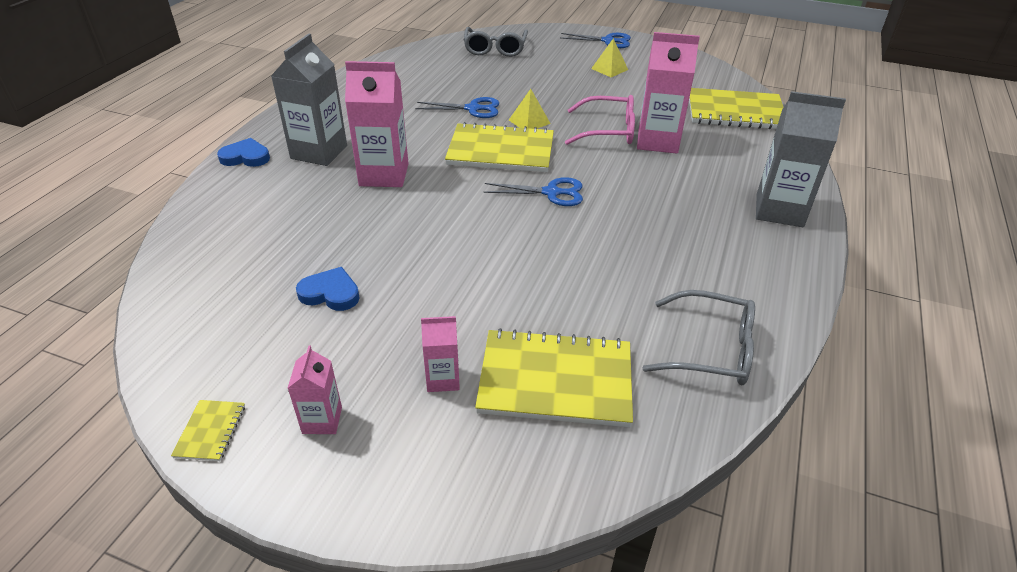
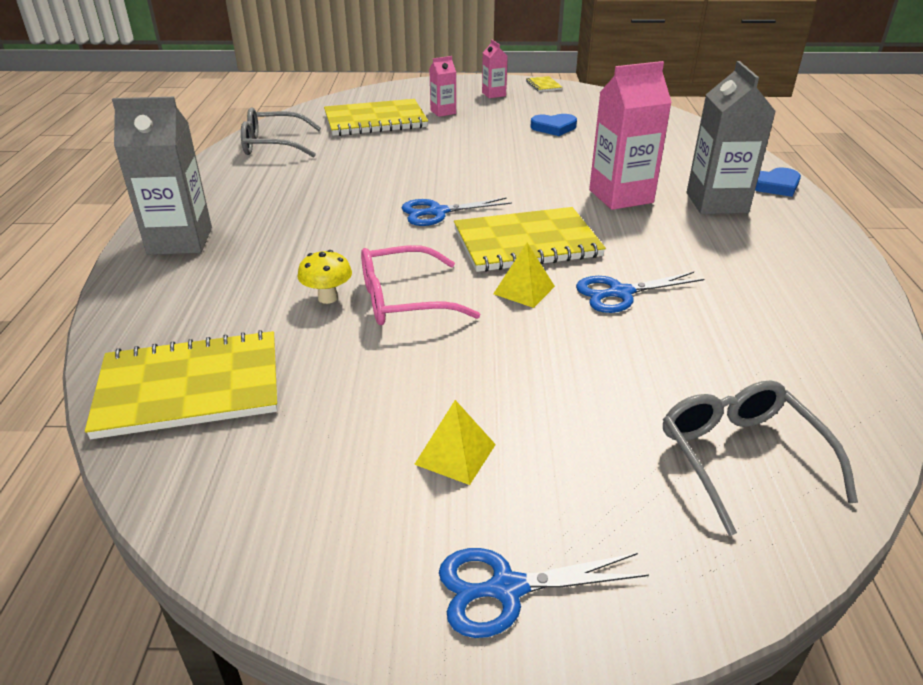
camera: 160 degrees right, 5 degrees down
pink carton [637,32,700,154] -> yellow mushroom [298,250,352,304]

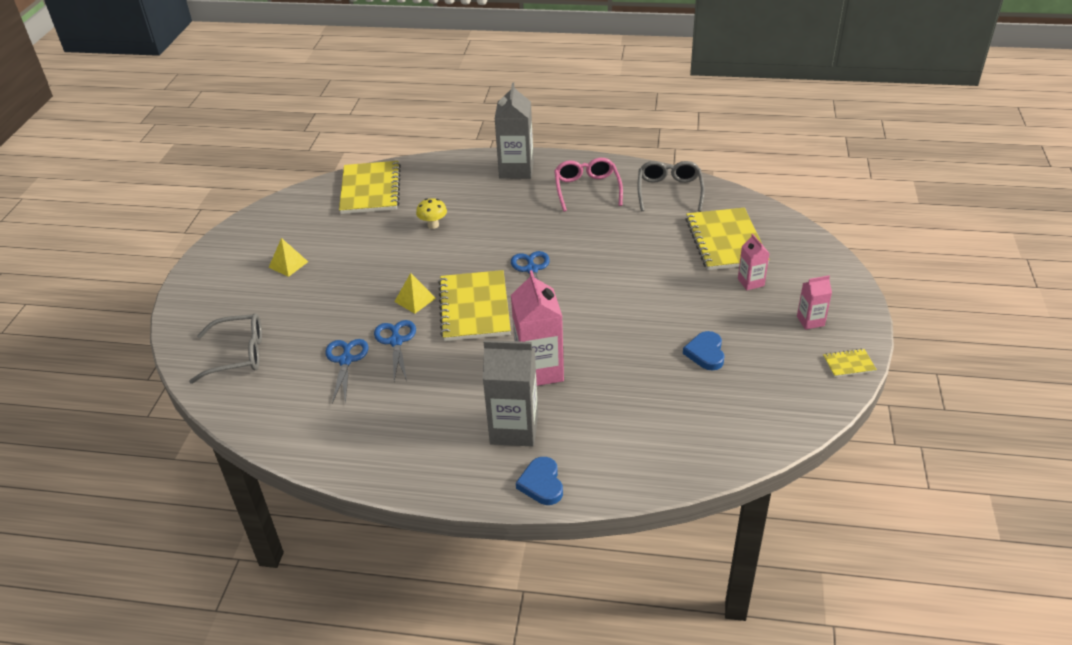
camera: 100 degrees right, 5 degrees up
pink glasses [361,245,480,325] -> pink glasses moved to [554,158,623,212]
blue scissors [439,548,649,638] -> blue scissors moved to [325,339,368,404]

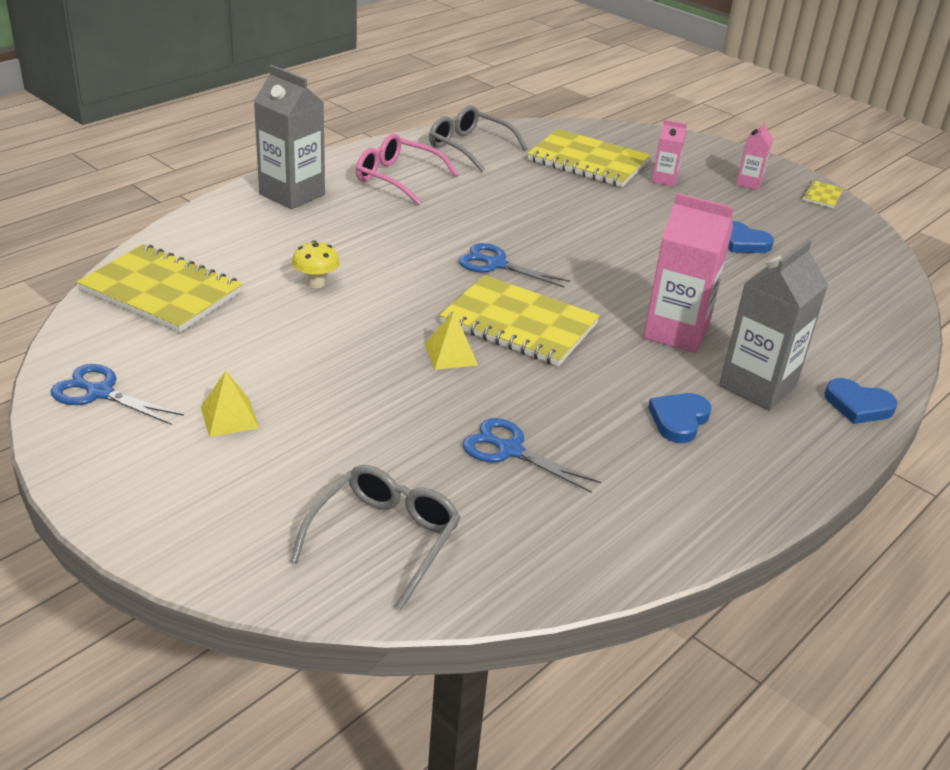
camera: 60 degrees left, 5 degrees down
blue scissors [374,320,416,381] -> blue scissors moved to [51,364,184,425]
none -> blue heart [648,393,712,443]

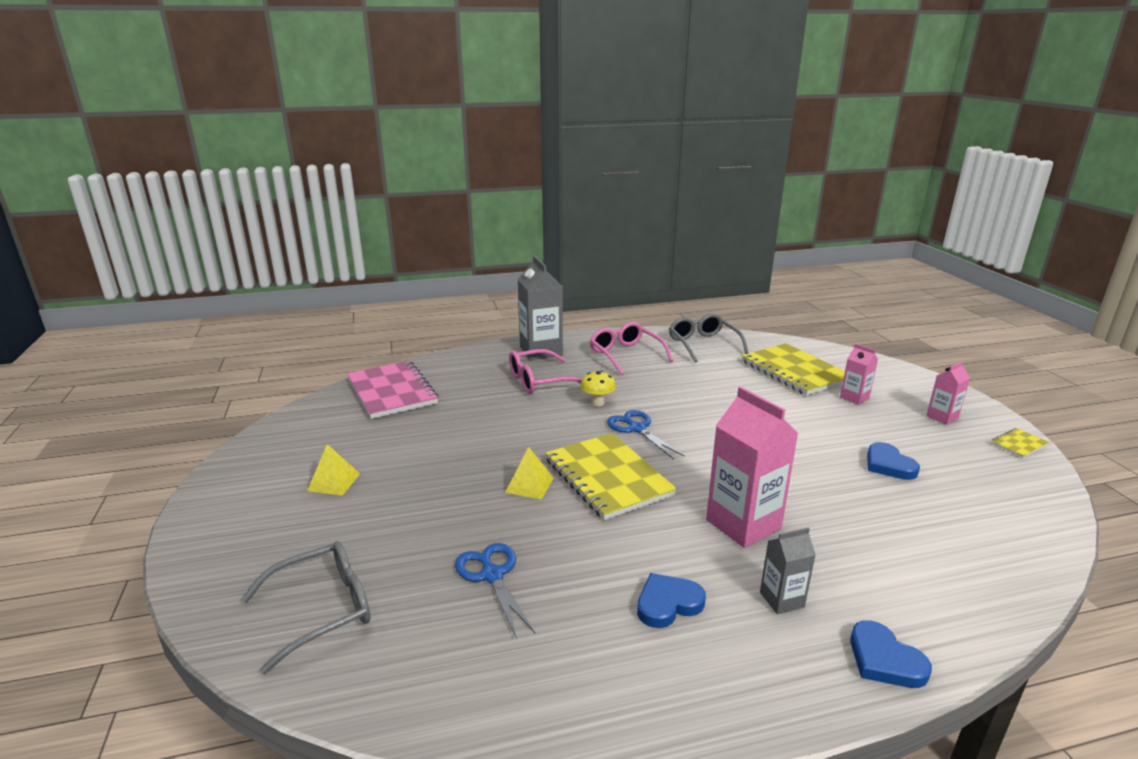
camera: 35 degrees right, 10 degrees down
blue scissors [51,364,184,425] -> none
yellow notebook [77,244,243,332] -> pink notebook [347,361,438,419]
yellow mushroom [292,240,340,288] -> yellow mushroom moved to [580,371,616,406]
grey carton [719,239,828,411] -> grey carton [760,527,816,614], size x0.52
none -> pink glasses [509,349,582,394]

